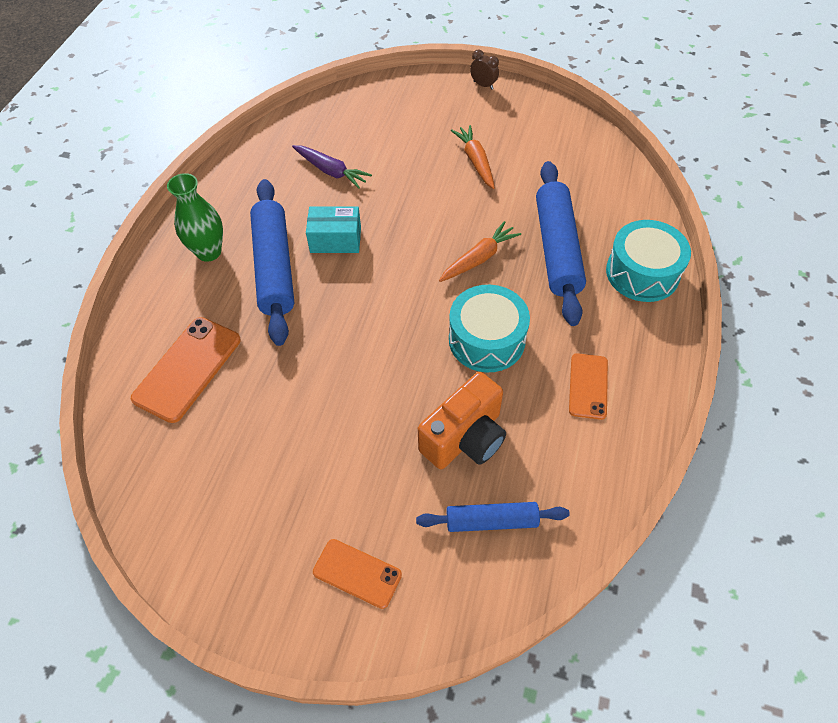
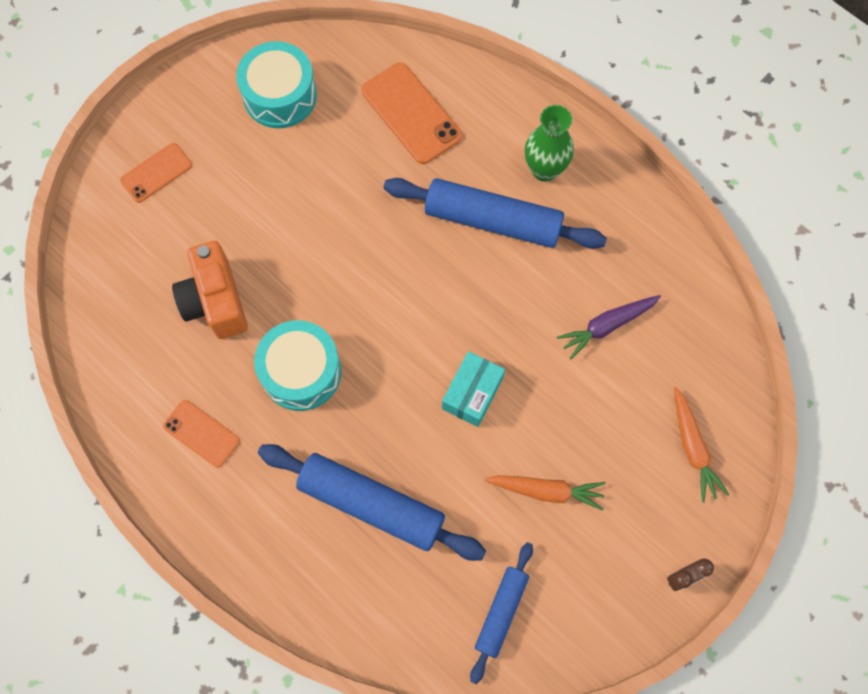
camera: 115 degrees right, 15 degrees up
turquoise box [306,206,361,253] -> turquoise box moved to [442,351,505,427]
blue rolling pin [416,502,570,532] -> blue rolling pin moved to [470,542,533,684]
orange carrot [439,221,521,282] -> orange carrot moved to [674,387,729,503]
turquoise drum [606,220,691,302] -> turquoise drum moved to [236,41,317,128]

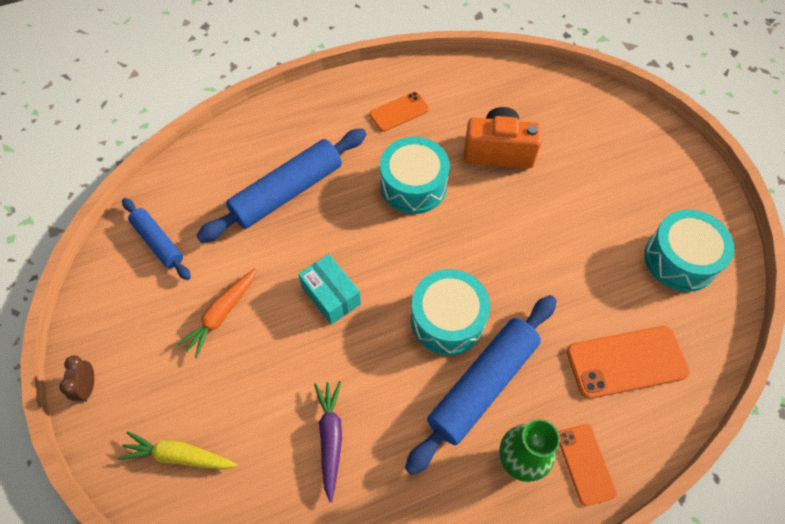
camera: 115 degrees right, 10 degrees down
orange phone [120,143,192,203] -> orange phone moved to [559,424,617,506]
orange carrot [674,387,729,503] -> yellow carrot [118,431,238,469]
none -> turquoise drum [411,269,490,355]

